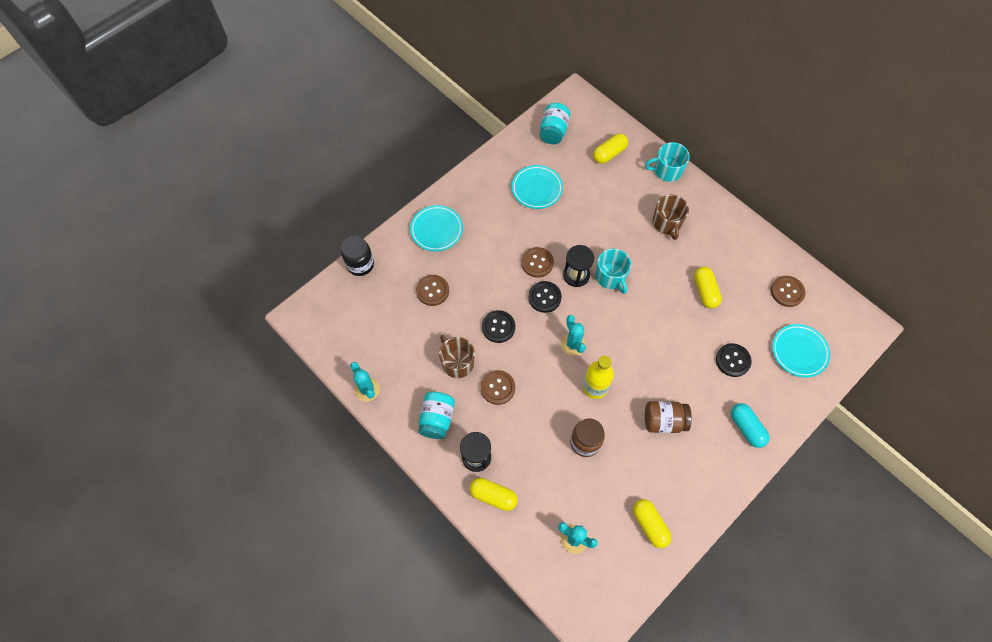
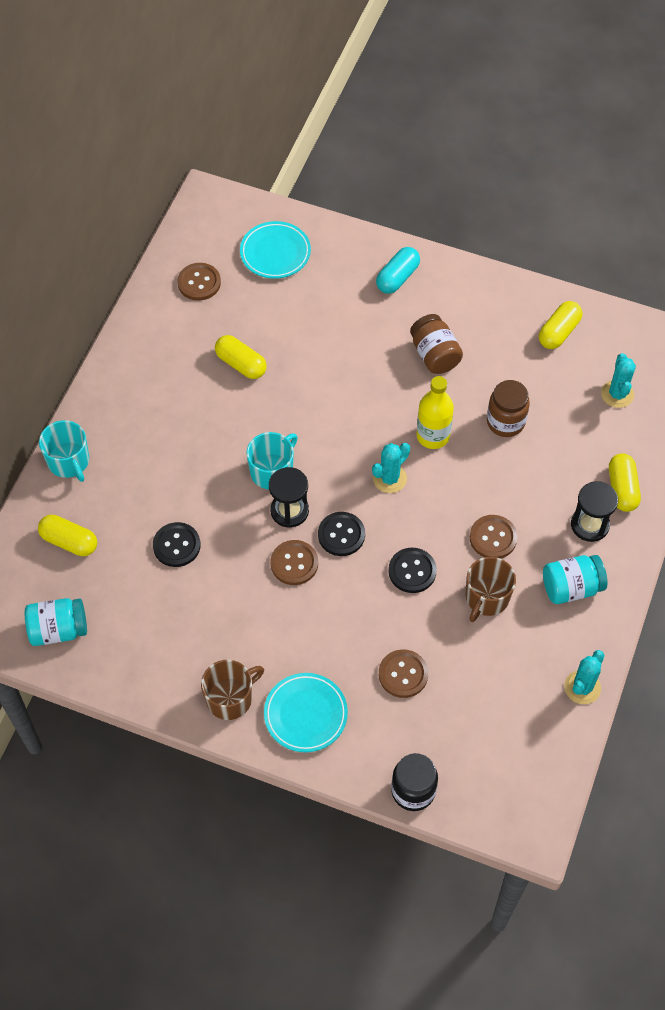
camera: 115 degrees left, 5 degrees down
turquoise plate [511,165,563,209] -> none
brown mug [652,195,689,240] -> brown mug moved to [201,660,264,720]
yellow capsule [694,267,722,308] -> yellow capsule turned 75 degrees clockwise [215,335,267,379]
black button [716,343,752,377] -> black button moved to [153,522,201,567]

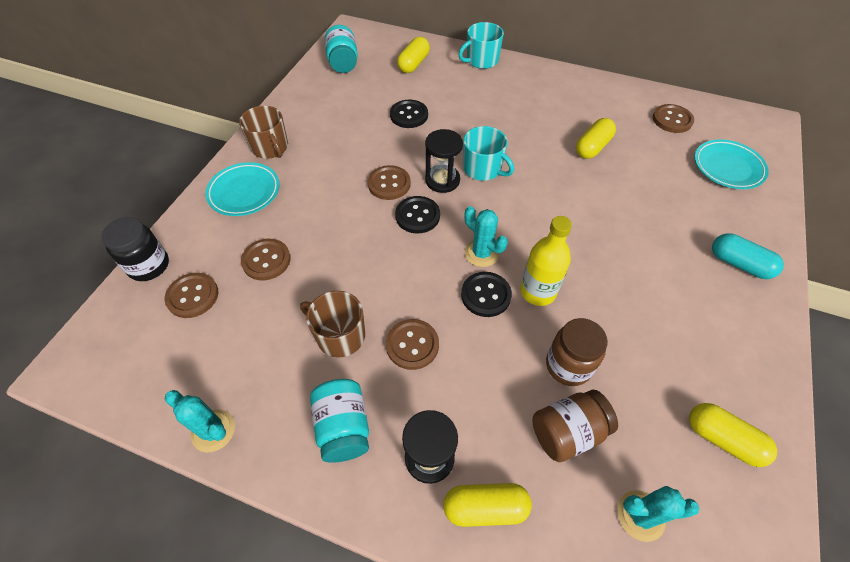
camera: 90 degrees right, 5 degrees down
black button [389,548,437,593] -> black button moved to [461,272,512,317]
brown jar [410,314,463,374] -> brown jar moved to [532,390,618,462]
none -> brown button [165,273,218,318]

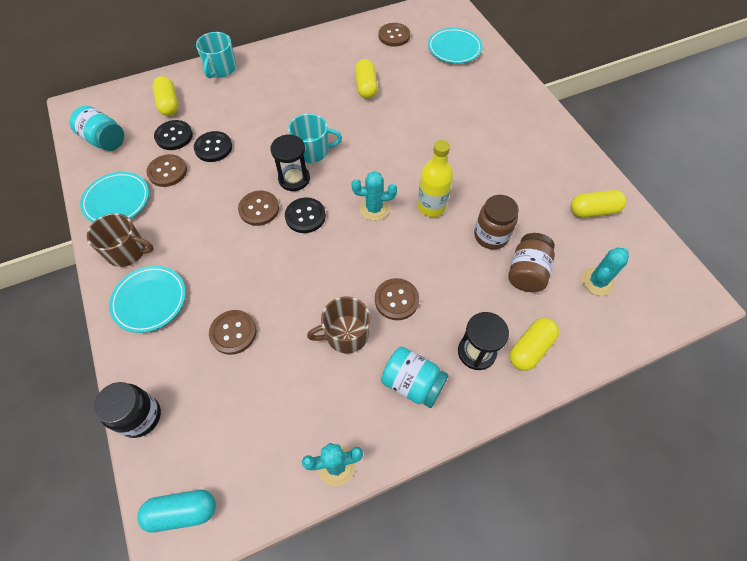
camera: 45 degrees left, 5 degrees up
brown button [165,273,218,318] -> brown button moved to [146,154,187,187]
black button [461,272,512,317] -> black button moved to [154,120,193,150]
turquoise capsule [712,233,784,279] -> turquoise capsule moved to [137,490,216,533]
none -> turquoise plate [80,172,149,222]

